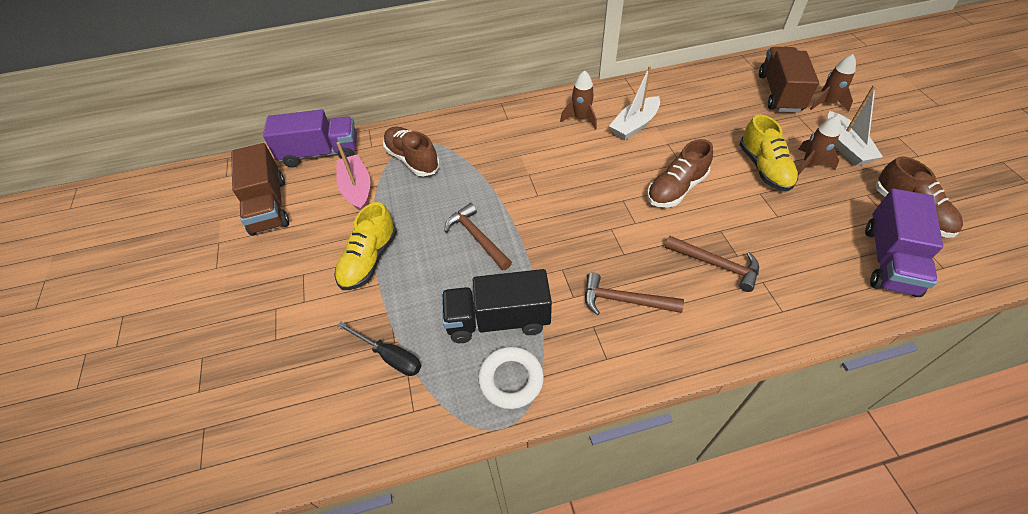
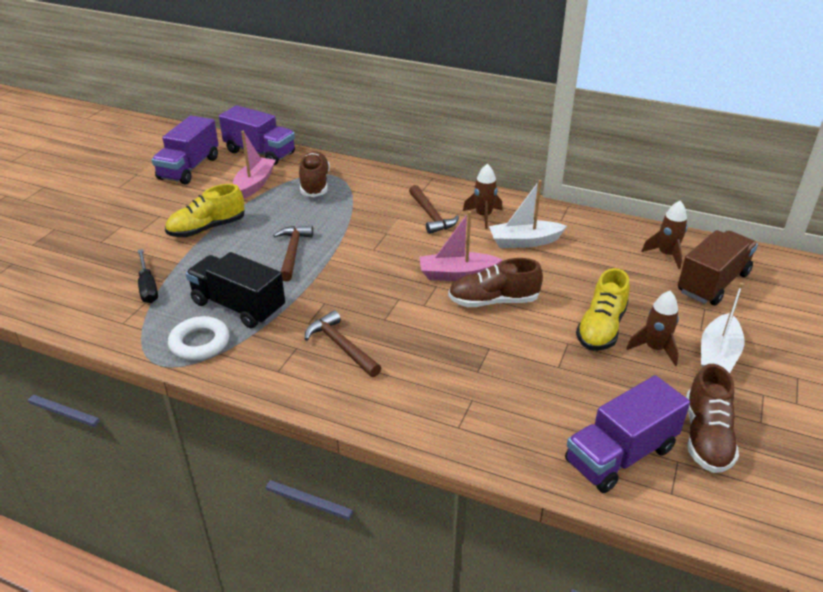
camera: 35 degrees right, 15 degrees down
brown truck [231,143,289,236] -> purple truck [152,116,219,184]
brown hammer [665,236,759,292] -> brown hammer moved to [409,185,459,234]
brown rocket [810,54,856,111] -> brown rocket moved to [641,201,687,269]
none -> pink boat [419,211,502,281]

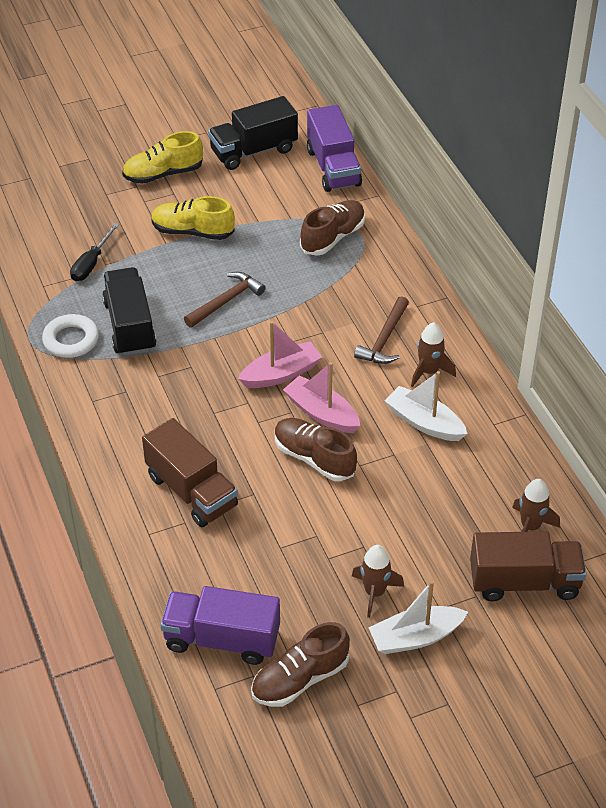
camera: 45 degrees right, 10 degrees up
purple truck [152,116,219,184] -> black truck [208,96,298,170]
pink boat [233,131,276,199] -> pink boat moved to [238,321,322,388]
brown hammer [305,310,381,377] -> none
yellow shoe [576,268,630,351] -> yellow shoe moved to [122,131,203,184]
none -> brown truck [142,418,238,527]

